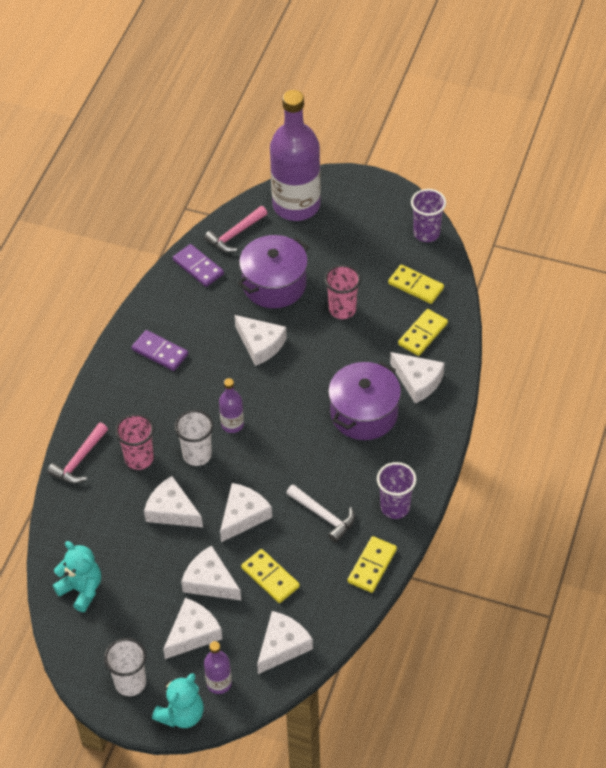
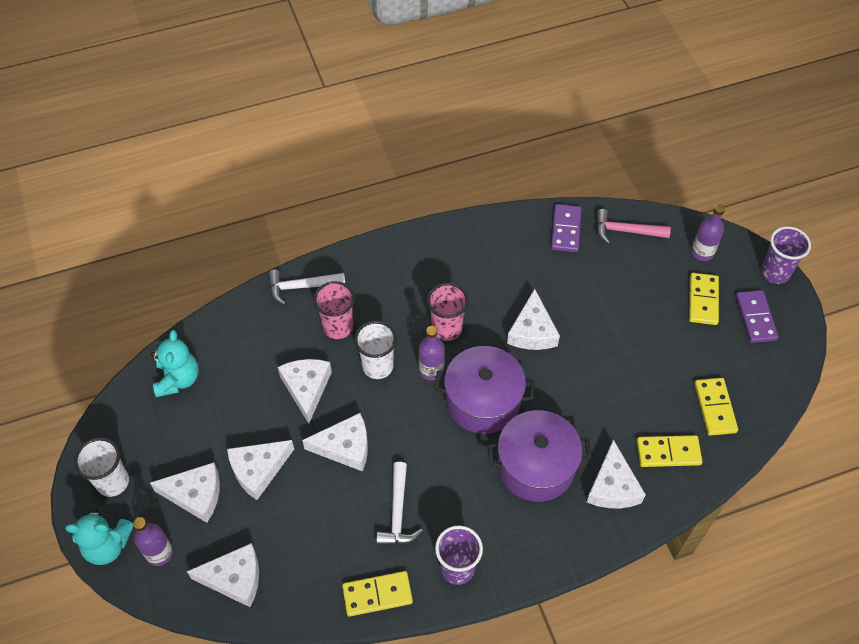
camera: 50 degrees right, 5 degrees up
pink hammer [47,423,108,483] -> white hammer [268,270,345,305]
purple domino [132,330,188,371] -> purple domino moved to [735,290,779,343]
white cheese [181,546,241,600] -> white cheese turned 120 degrees counterclockwise [227,440,294,500]
purple pot [238,235,309,308] -> purple pot moved to [435,346,535,434]
yellow domino [241,549,300,603] -> yellow domino moved to [689,273,719,325]
purple bottle [270,90,321,221] -> purple bottle [691,204,725,261], size x0.44
pink cup [324,265,361,319] -> pink cup moved to [427,283,469,341]
purple cup [411,189,446,242] -> purple cup moved to [761,226,811,284]

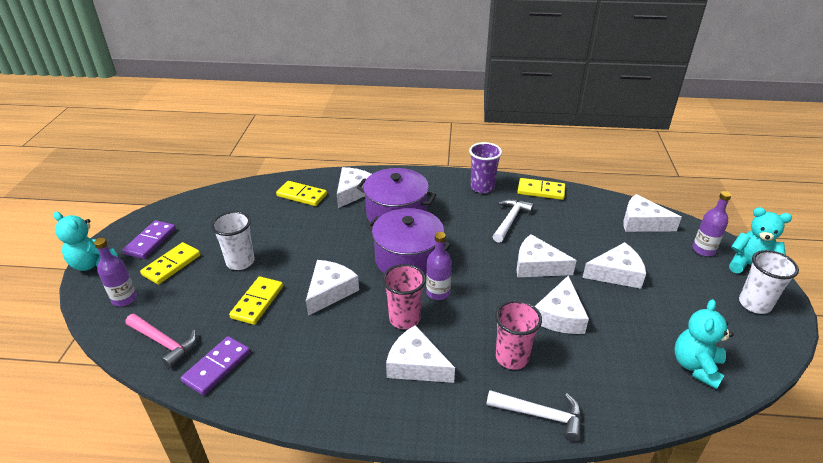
camera: 155 degrees left, 20 degrees down
white cheese [150,462,220,523] -> white cheese moved to [386,325,455,383]
white cup [354,321,397,379] -> white cup moved to [211,211,254,270]
yellow domino [694,378,738,436] -> yellow domino moved to [229,276,283,325]
purple cup [761,226,811,284] -> turquoise teddy bear [54,212,118,271]

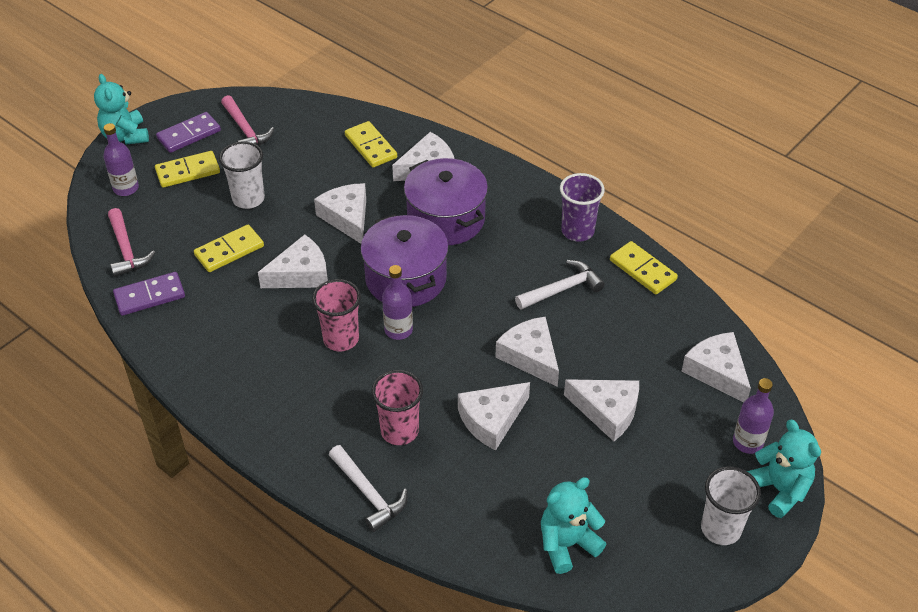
camera: 35 degrees right, 10 degrees up
white cheese [386,325,455,383] -> white cheese moved to [314,183,366,244]
none -> pink hammer [221,95,274,146]

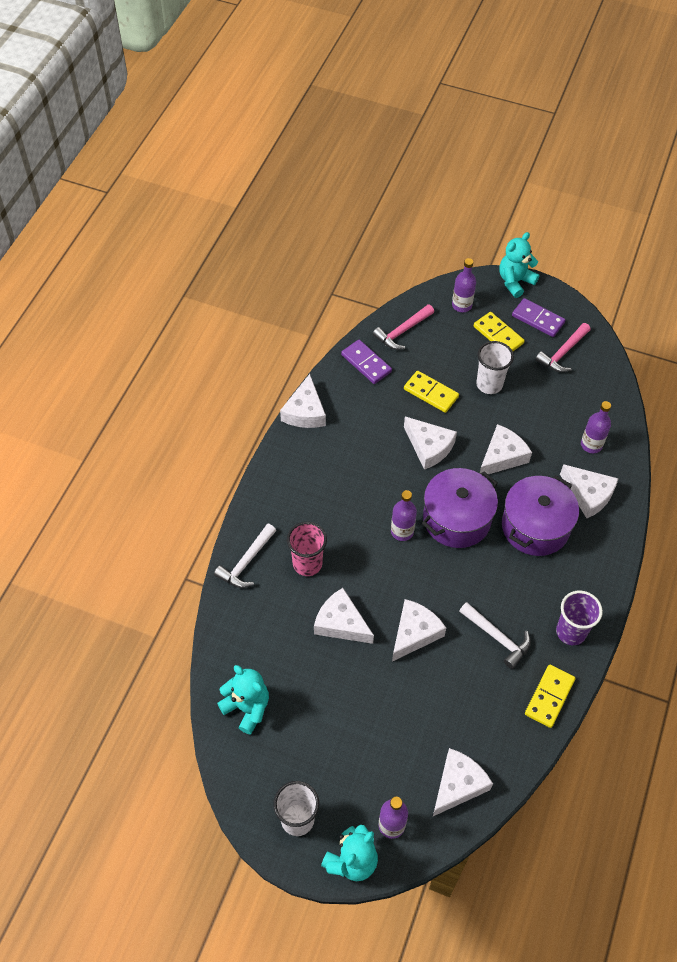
camera: 70 degrees right, 10 degrees up
pink cup [312,279,361,351] -> none
yellow domino [345,121,397,167] -> purple bottle [581,401,611,453]
white cheese [564,379,639,441] -> white cheese moved to [280,374,326,428]

